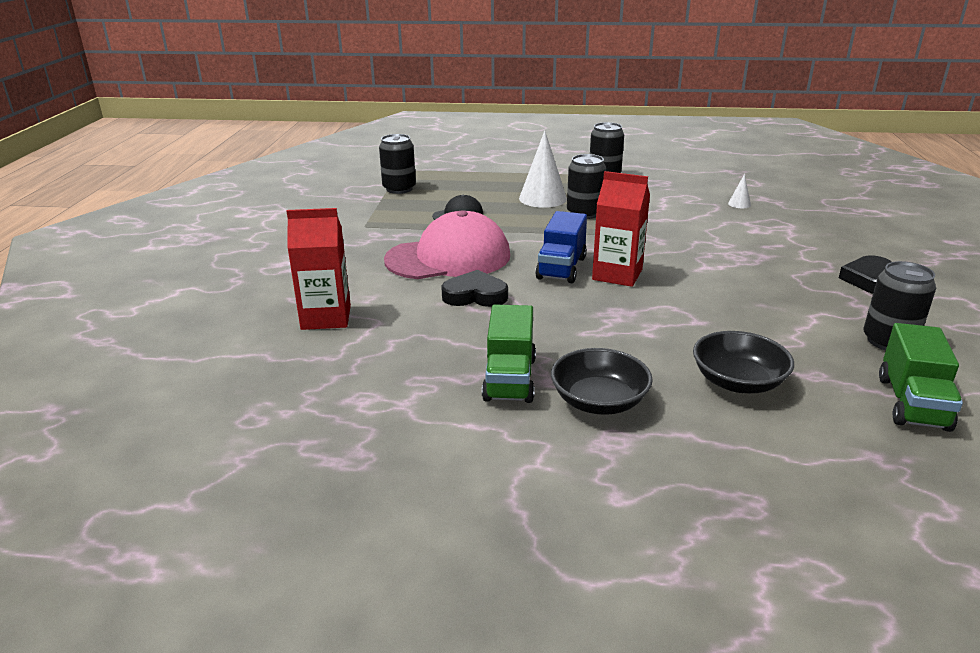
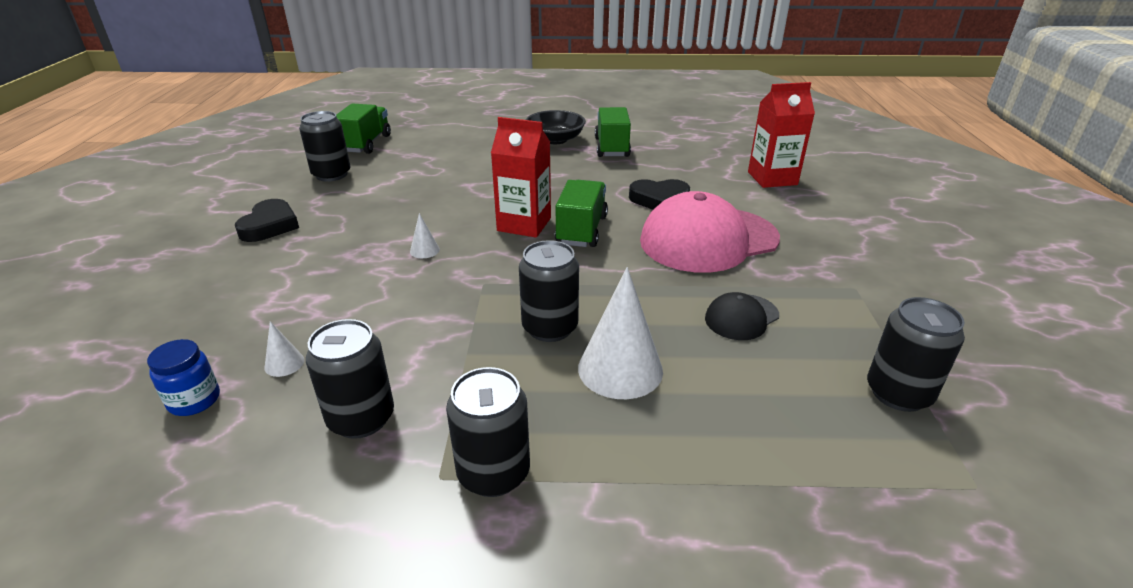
camera: 175 degrees right, 5 degrees up
blue truck [535,211,587,283] -> green truck [555,180,608,247]
black bowl [693,331,794,393] -> none
none -> blue jar [147,339,220,416]
none -> black can [306,319,394,439]
none -> white cone [410,213,440,258]

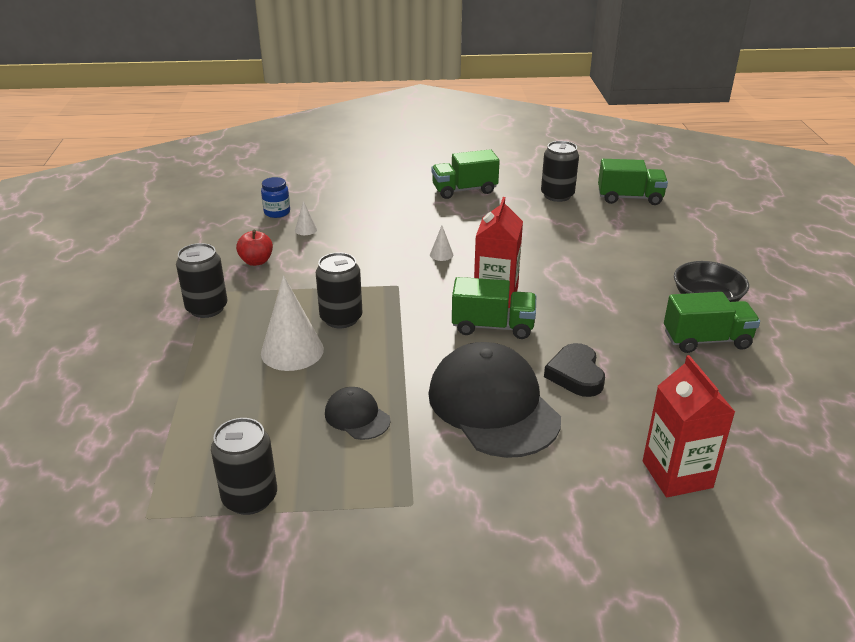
camera: 85 degrees right, 0 degrees up
black heart [235,199,299,242] -> green truck [431,149,500,199]
black can [306,319,394,439] -> red apple [236,230,273,266]
pink cap [640,191,780,273] -> black cap [428,342,561,458]

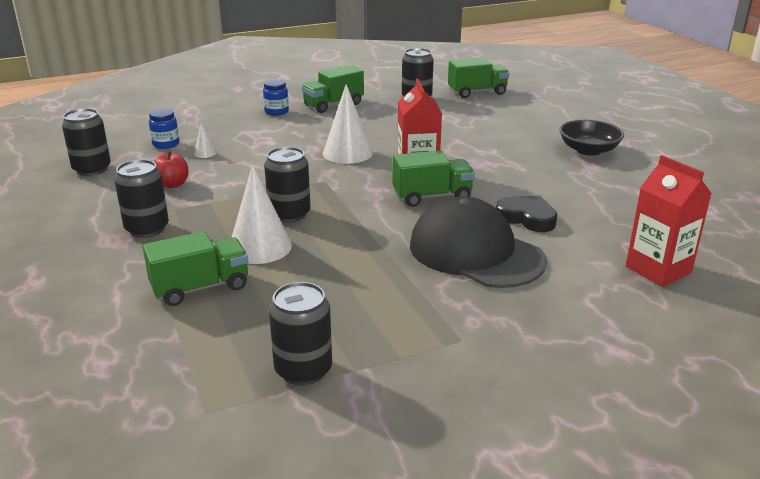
camera: 20 degrees left, 5 degrees down
black cap [325,387,391,440] -> none
white cone [430,226,453,261] -> white cone [323,84,373,164], size x2.23
black heart [544,343,605,397] -> black heart turned 150 degrees clockwise [496,195,557,232]
green truck [664,292,760,353] -> green truck moved to [143,231,248,306]
none -> black can [62,108,111,176]
none -> blue jar [263,79,289,116]

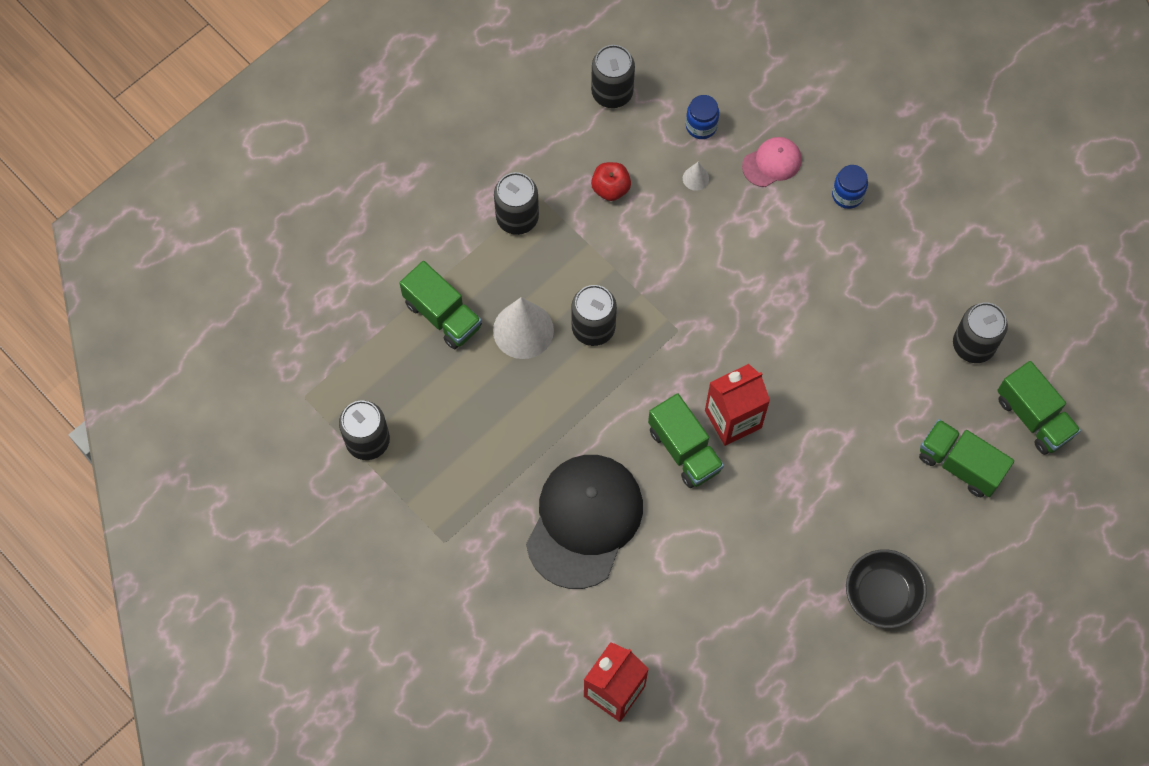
camera: 70 degrees right, 40 degrees up
green truck [302,65,364,113] -> green truck moved to [919,419,1014,497]
white cone [323,84,373,164] -> none
black heart [496,195,557,232] -> none
none -> pink cap [742,137,802,187]

